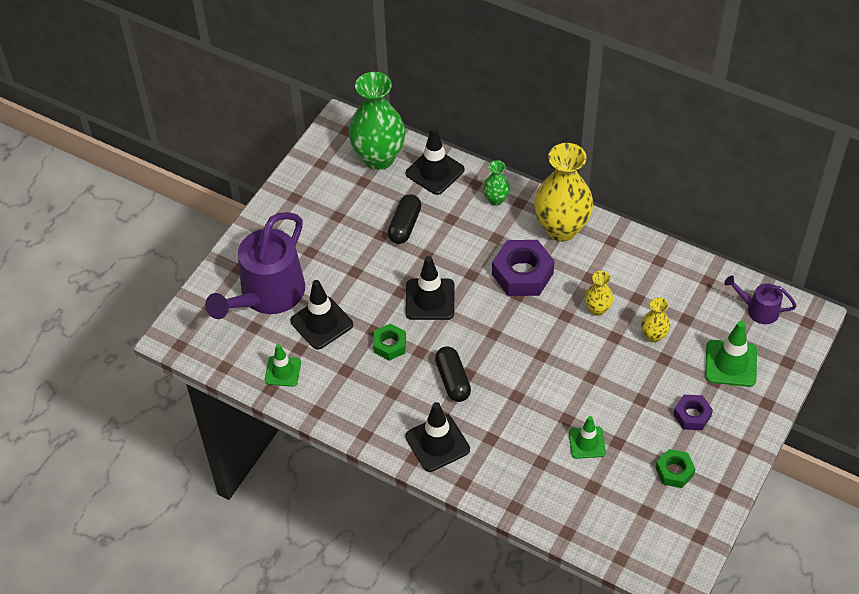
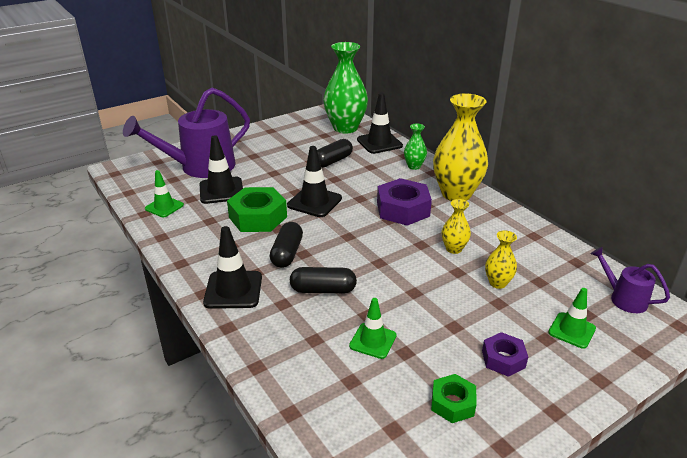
camera: 25 degrees right, 20 degrees down
green nut [373,323,406,361] -> green nut [227,187,287,232], size x1.75
green traffic cone [705,321,757,387] -> green traffic cone [548,288,596,349], size x0.66
none -> black capsule [290,267,357,294]

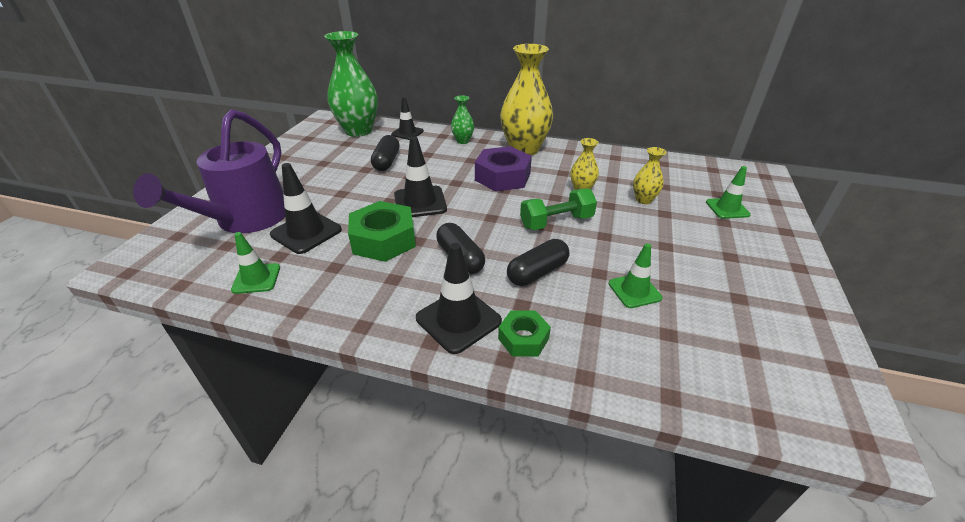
camera: 40 degrees left, 5 degrees up
black traffic cone [357,93,403,154] -> black traffic cone [391,97,424,140], size x0.66
green nut [431,374,476,423] -> green nut moved to [498,311,551,356]
purple nut [482,332,528,377] -> none
purple watering can [591,247,670,313] -> none
none -> green dumbbell [520,188,597,230]

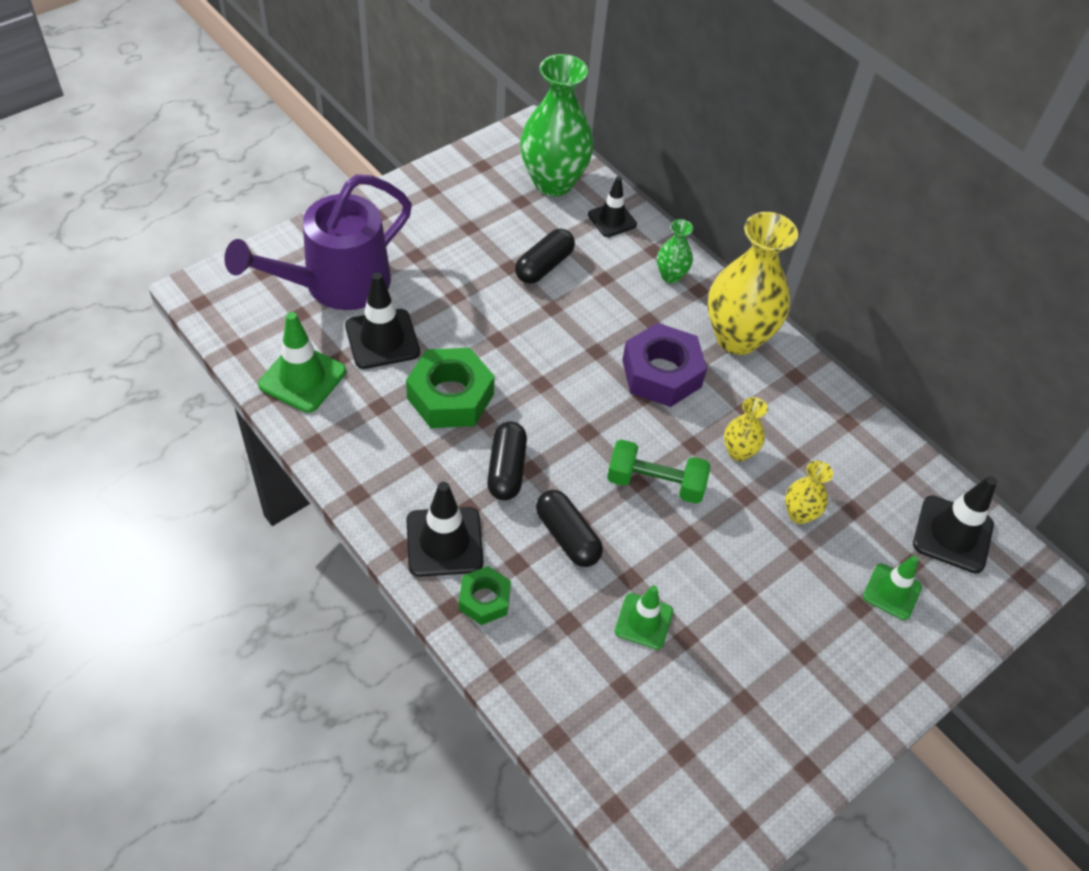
camera: 30 degrees right, 15 degrees up
green traffic cone [231,232,280,294] -> green traffic cone [258,312,346,413], size x1.51
black traffic cone [394,137,447,217] -> black traffic cone moved to [913,476,997,573]
black capsule [507,239,569,286] -> black capsule turned 60 degrees clockwise [536,490,603,567]

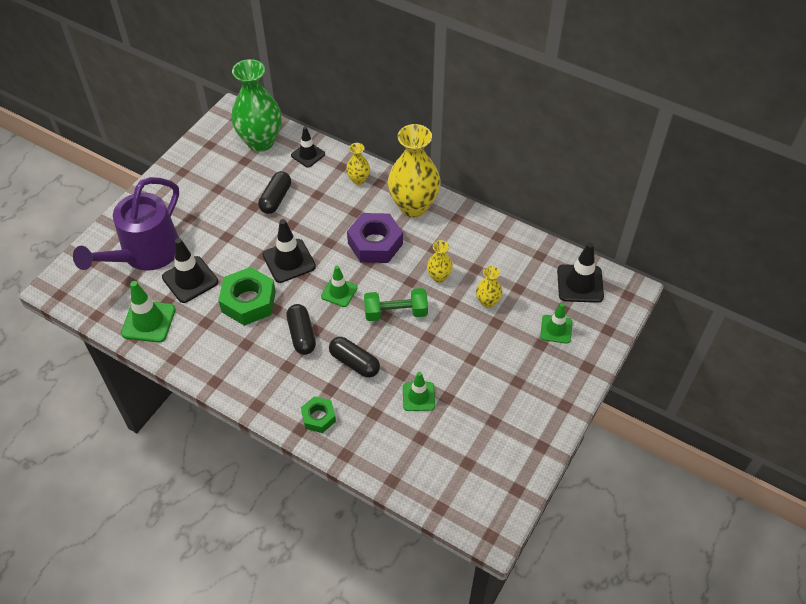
camera: 15 degrees left, 0 degrees up
black traffic cone [406,482,483,577] -> black traffic cone moved to [263,219,316,283]
green vase [657,219,693,283] -> yellow vase [346,143,370,185]
none -> green traffic cone [321,265,358,307]

